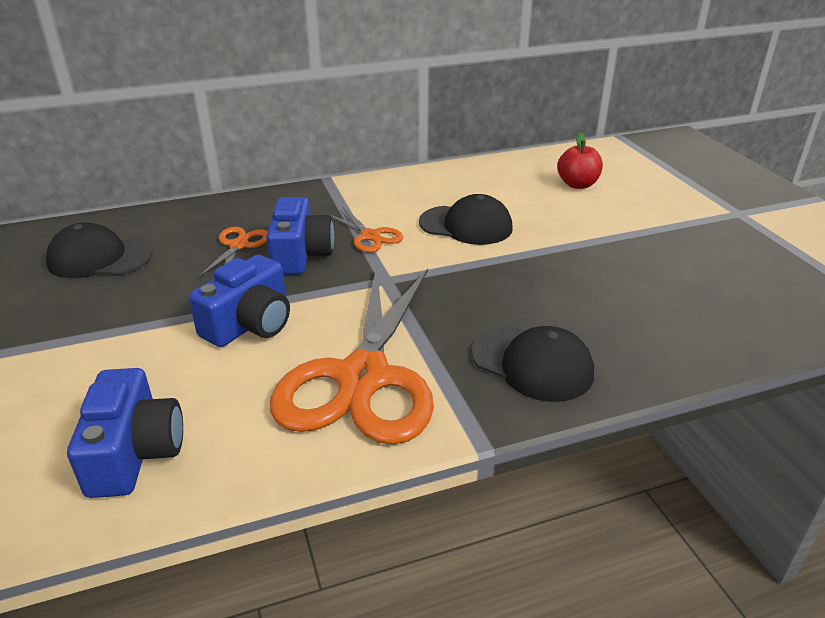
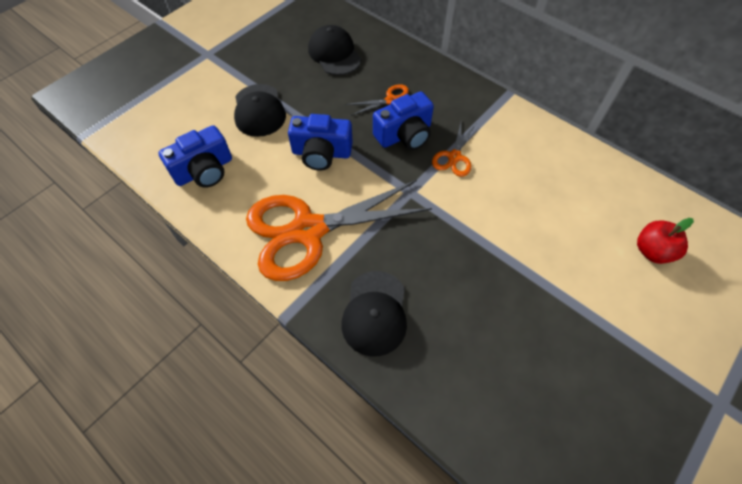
camera: 60 degrees right, 25 degrees up
black cap [419,194,513,245] -> black cap moved to [234,84,286,137]

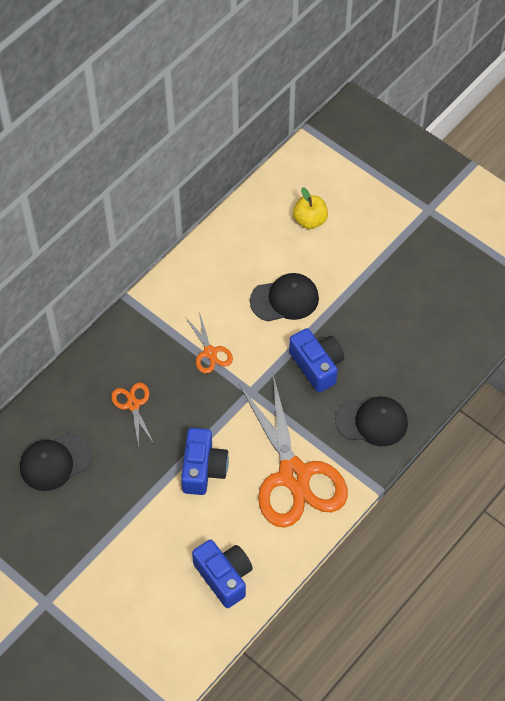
camera: 90 degrees left, 0 degrees up
black cap [234,84,286,137] -> black cap moved to [250,273,319,322]
blue camera [373,92,434,150] -> blue camera moved to [289,328,344,393]
orange scissors [432,123,476,177] -> orange scissors turned 45 degrees clockwise [185,312,233,373]
red apple [637,218,694,264] -> yellow apple [293,187,328,229]

